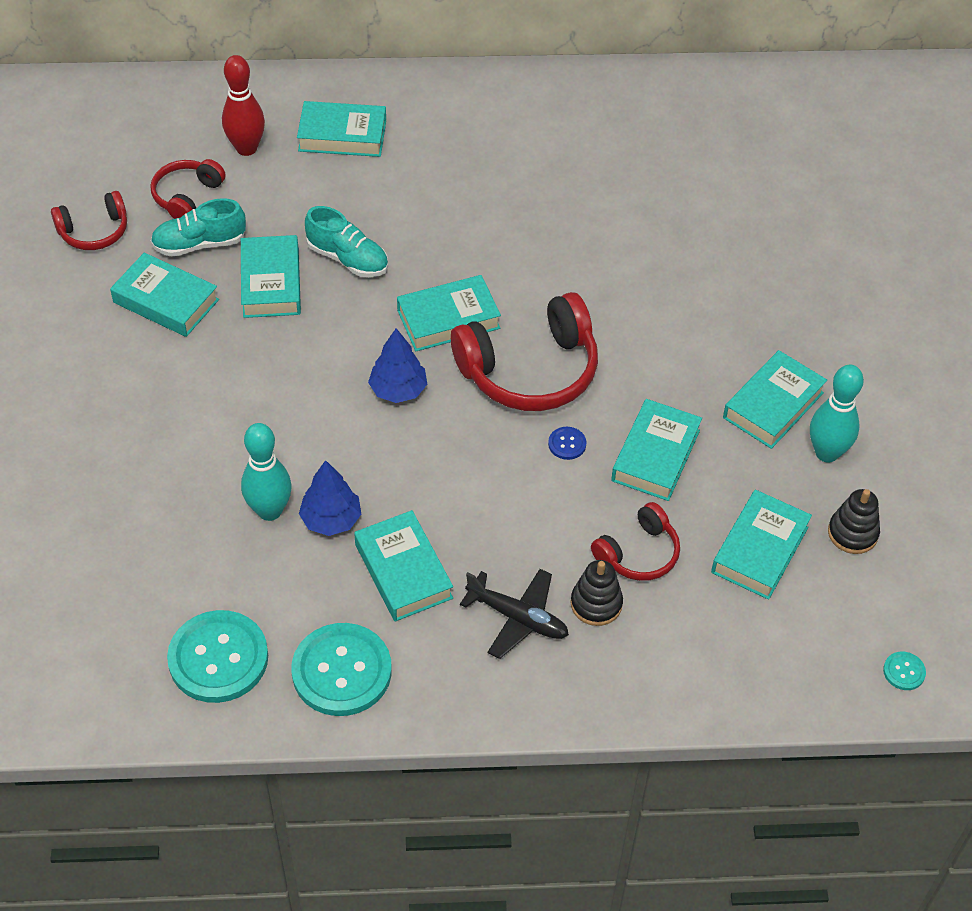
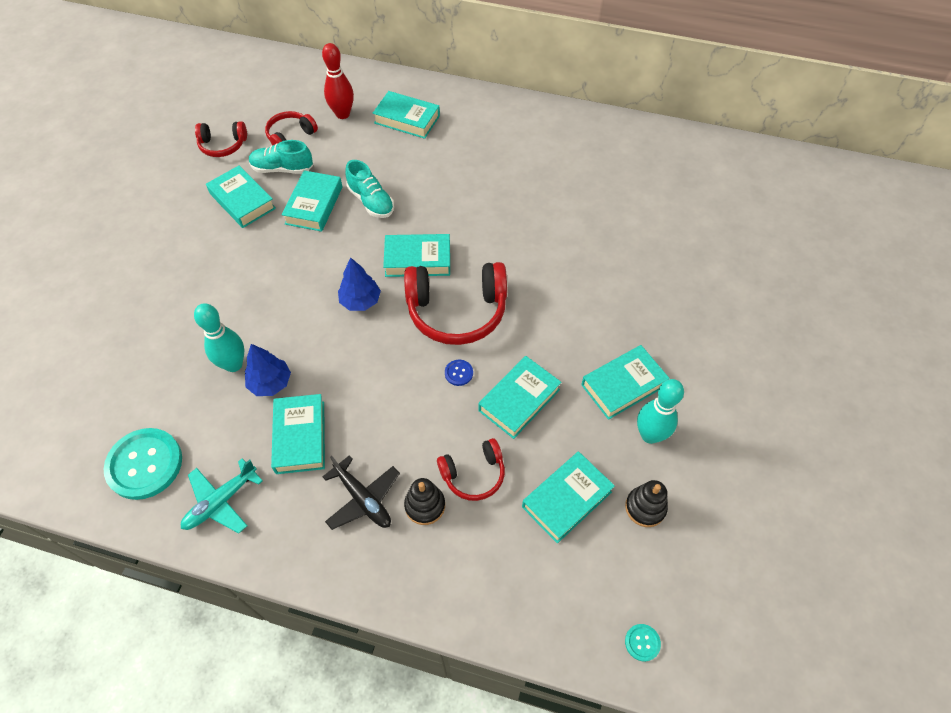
camera: 20 degrees right, 5 degrees up
turquoise button [291,623,392,716] -> turquoise plane [181,458,263,534]

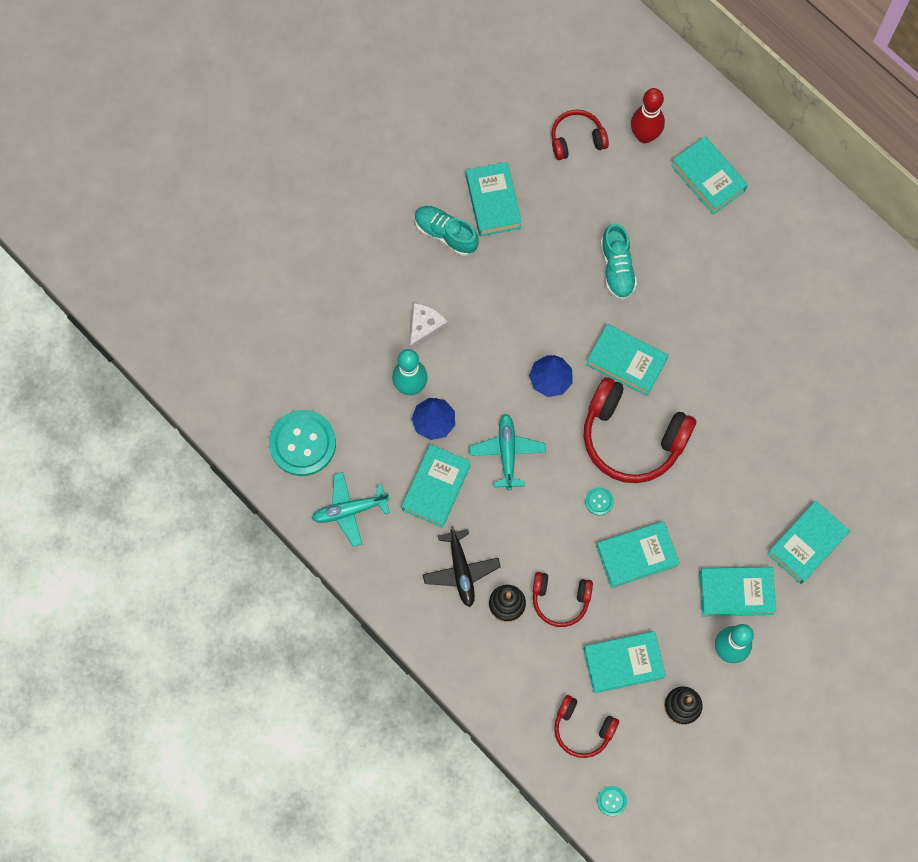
camera: 30 degrees right, 15 degrees up
red headphones [195,121,247,157] -> red headphones moved to [554,695,619,758]
turquoise shoe [249,140,313,174] -> turquoise shoe moved to [415,206,479,256]
turquoise book [282,170,342,232] -> turquoise book moved to [767,501,850,584]
blue button [445,360,473,386] -> turquoise button [585,487,614,516]
none -> white cheese [410,303,448,350]
none -> turquoise plane [469,414,546,490]

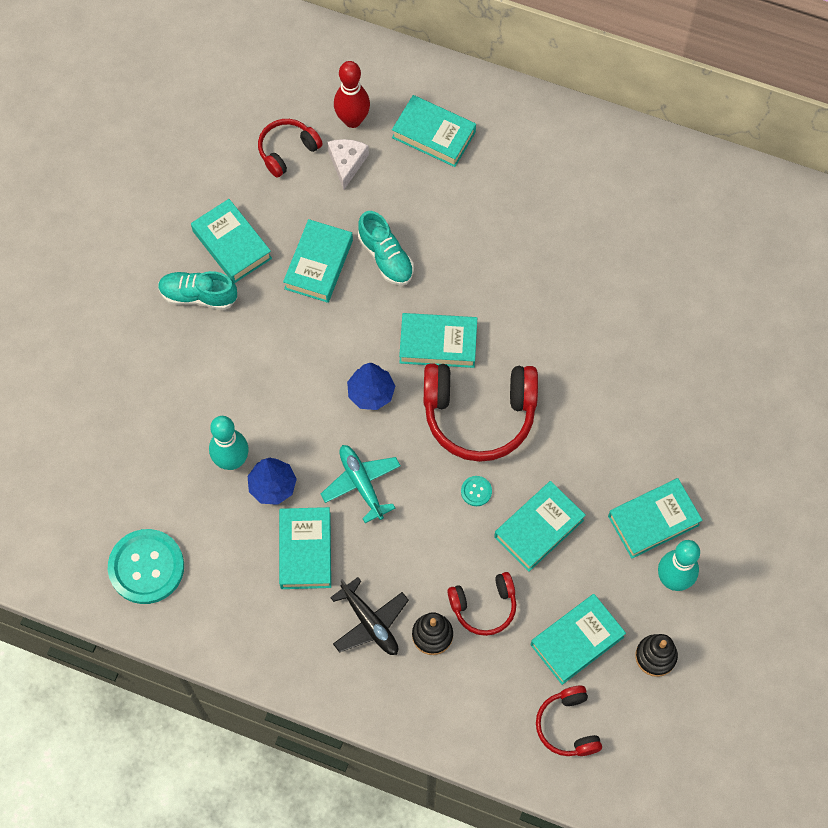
camera: 25 degrees left, 5 degrees down
turquoise plane [311,472,390,547] -> none
white cheese [410,303,448,350] -> white cheese moved to [327,139,369,190]
red headphones [554,695,619,758] -> red headphones turned 75 degrees clockwise [536,685,602,756]
turquoise button [597,786,627,816] -> none
turquoise book [767,501,850,584] -> turquoise book moved to [283,219,353,303]

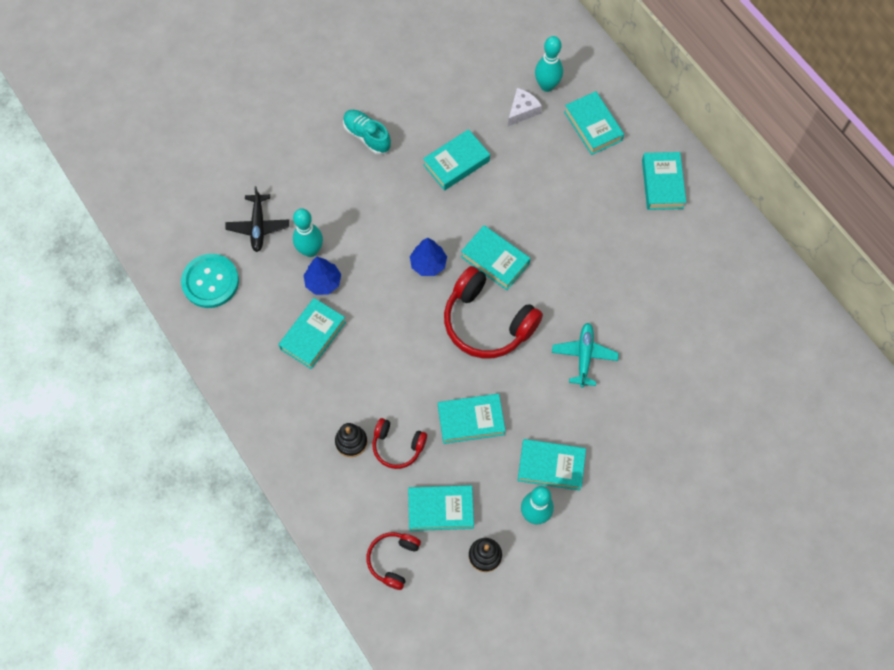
camera: 35 degrees right, 0 degrees up
turquoise book [191,199,272,283] -> turquoise book moved to [642,152,686,210]
red headphones [258,119,323,178] -> none
turquoise plane [321,445,401,523] -> turquoise plane moved to [552,323,619,388]
black plane [330,577,409,655] -> black plane moved to [225,186,289,252]
red bowling pin [334,61,370,128] -> turquoise bowling pin [535,36,563,92]
turquoise shoe [358,211,414,285] -> none
turquoise button [461,476,492,506] -> none

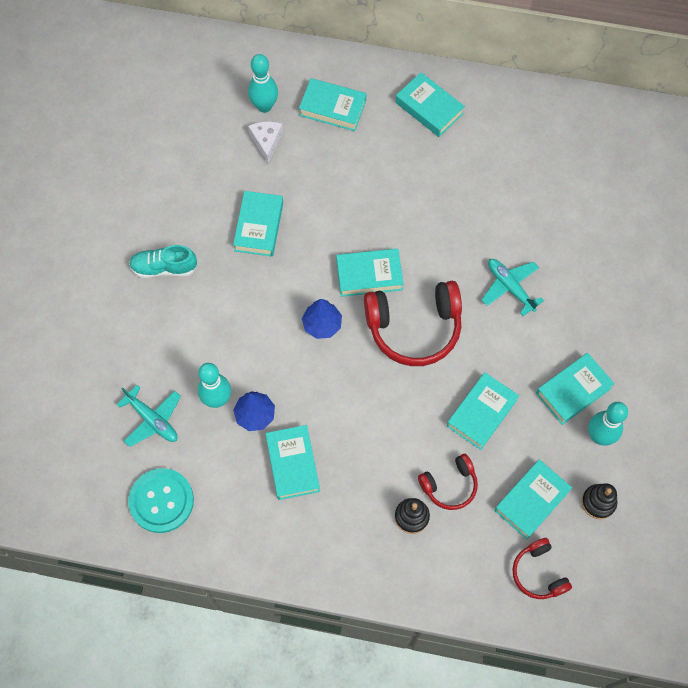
camera: 45 degrees left, 0 degrees up
black plane [225,186,289,252] -> turquoise plane [116,385,181,447]

